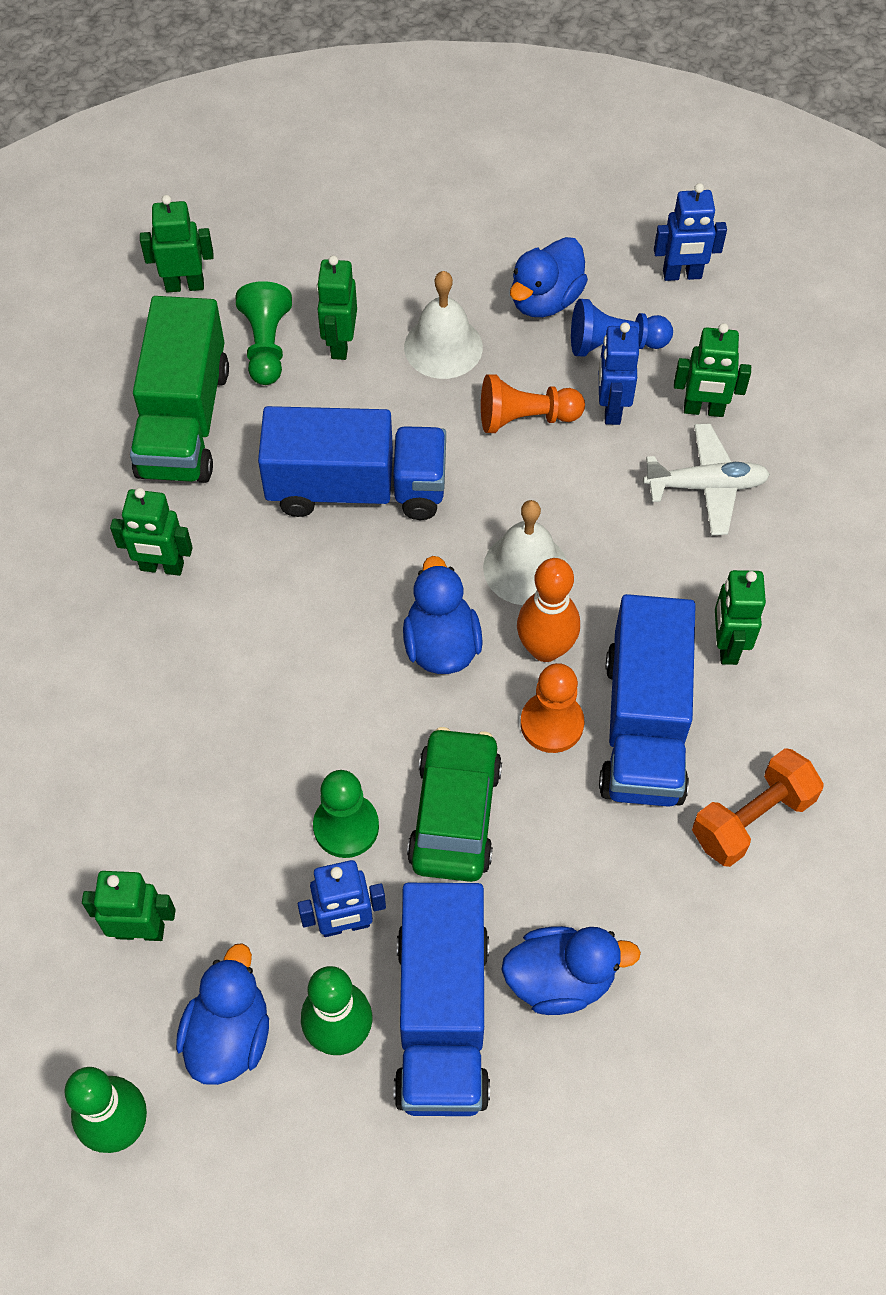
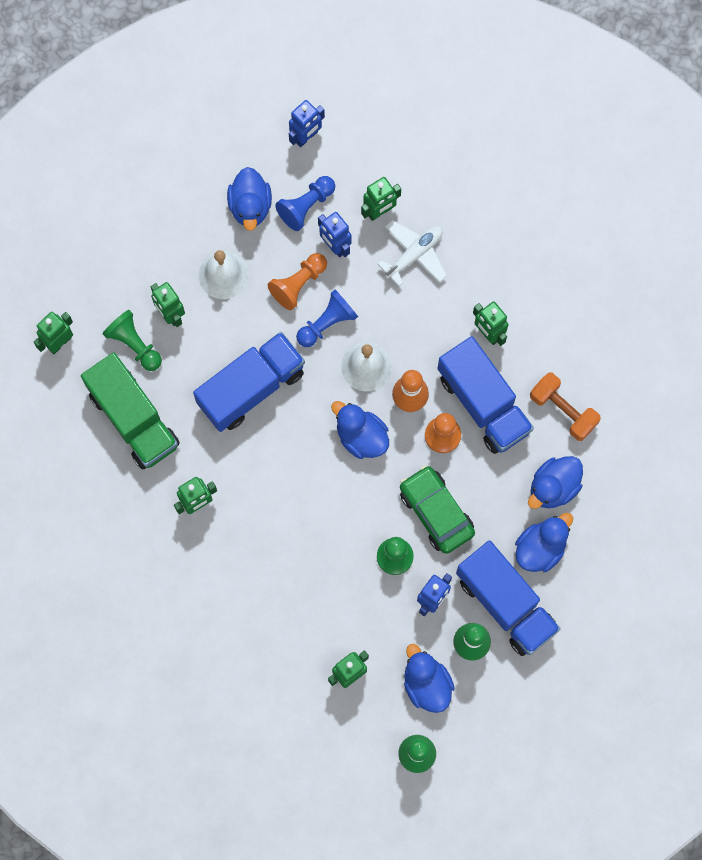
camera: 40 degrees left, 15 degrees up
orange dumbbell [692,748,824,867] -> orange dumbbell turned 60 degrees counterclockwise [530,372,601,441]
none -> blue pawn [296,290,358,347]
none -> blue duck [528,456,583,509]

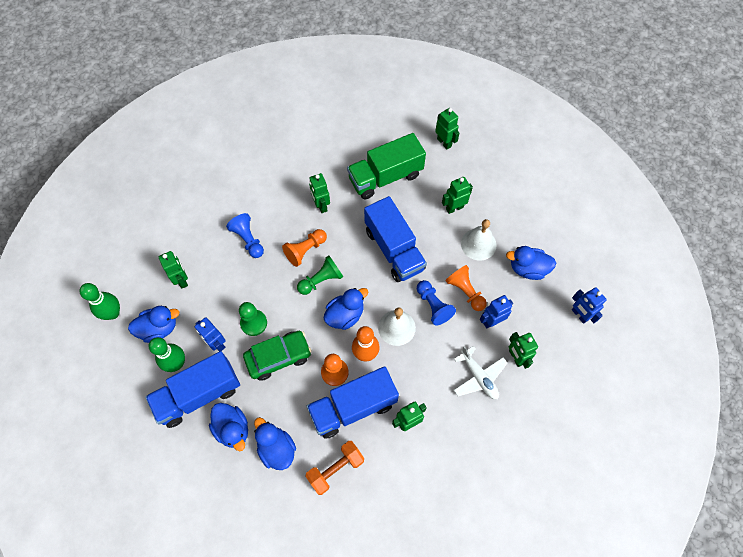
camera: 100 degrees right, 10 degrees down
green pawn [103,310,162,371] -> green pawn moved to [297,256,343,295]
blue pawn [275,176,335,231] -> blue pawn moved to [226,213,264,258]
none -> orange pawn [282,229,327,267]

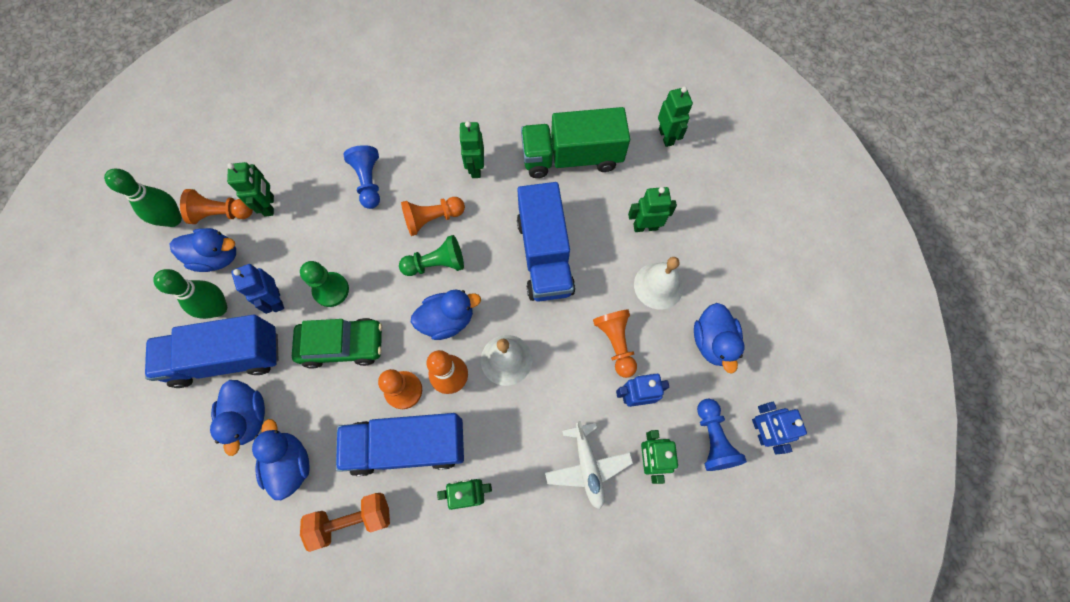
camera: 20 degrees right, 5 degrees up
blue pawn [417,280,456,326] -> blue pawn moved to [697,399,747,471]
blue duck [506,246,556,280] -> blue duck turned 120 degrees counterclockwise [694,303,744,374]
none -> orange pawn [180,189,253,224]

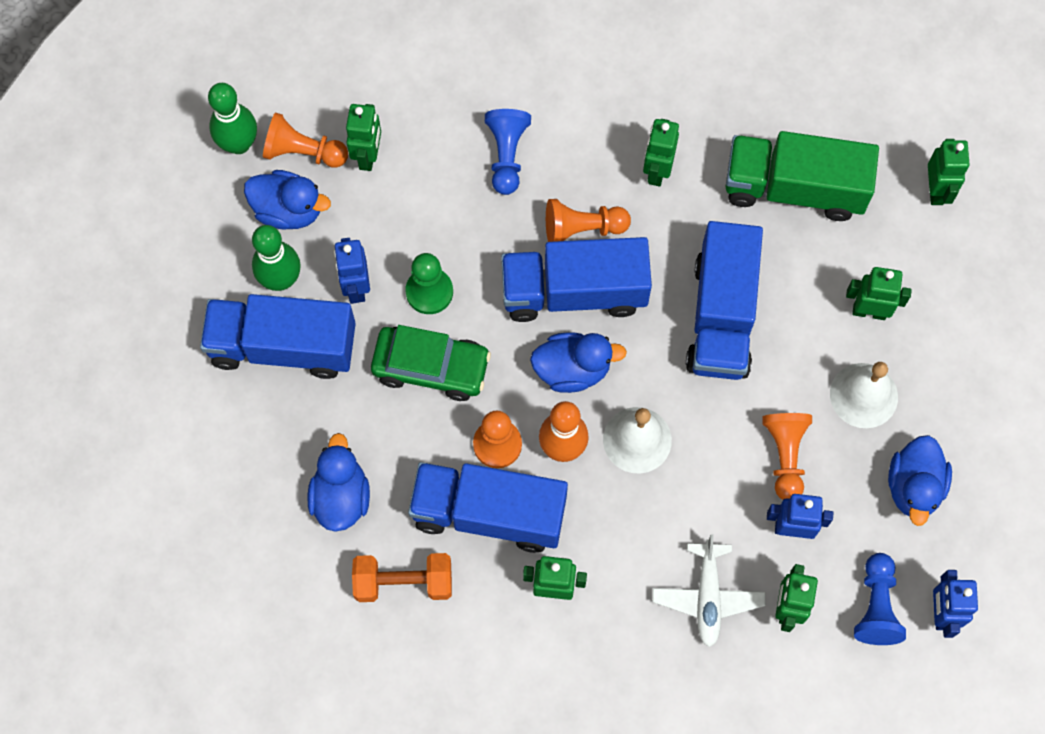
camera: 15 degrees right, 0 degrees up
blue duck [210,380,265,456] -> none
green pawn [399,235,464,276] -> blue truck [501,237,652,322]

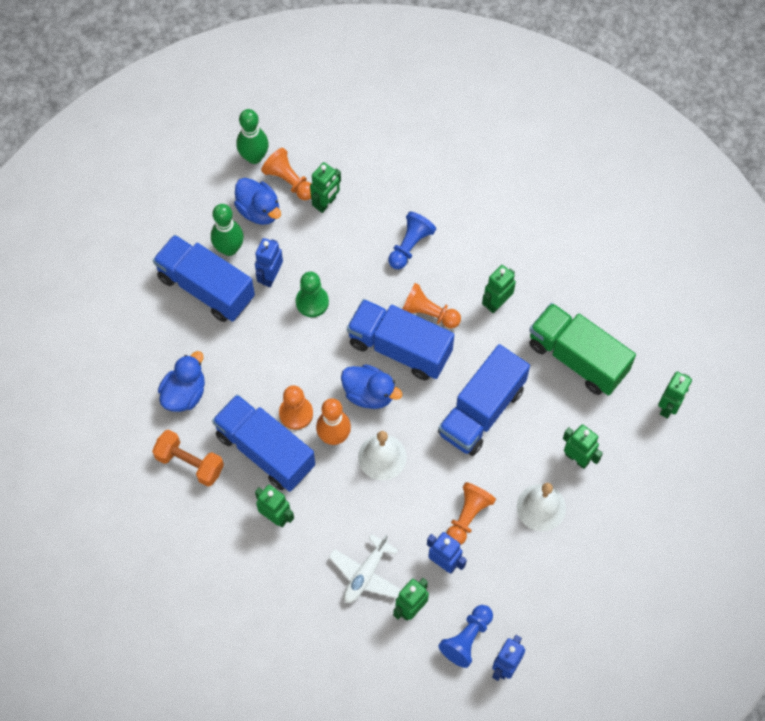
camera: 30 degrees right, 5 degrees down
green car [371,325,491,401] -> none
blue duck [888,435,952,526] -> none

